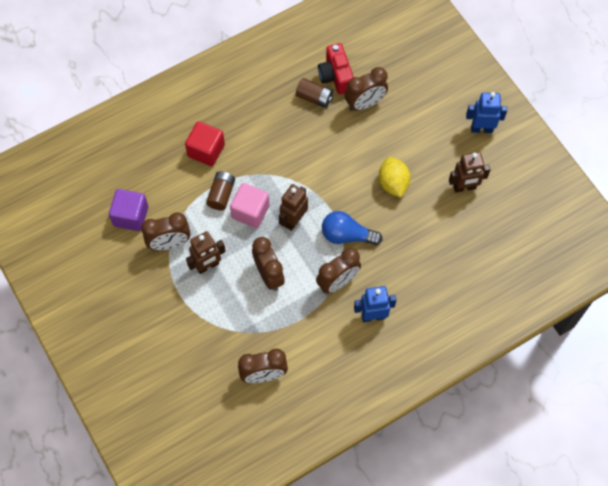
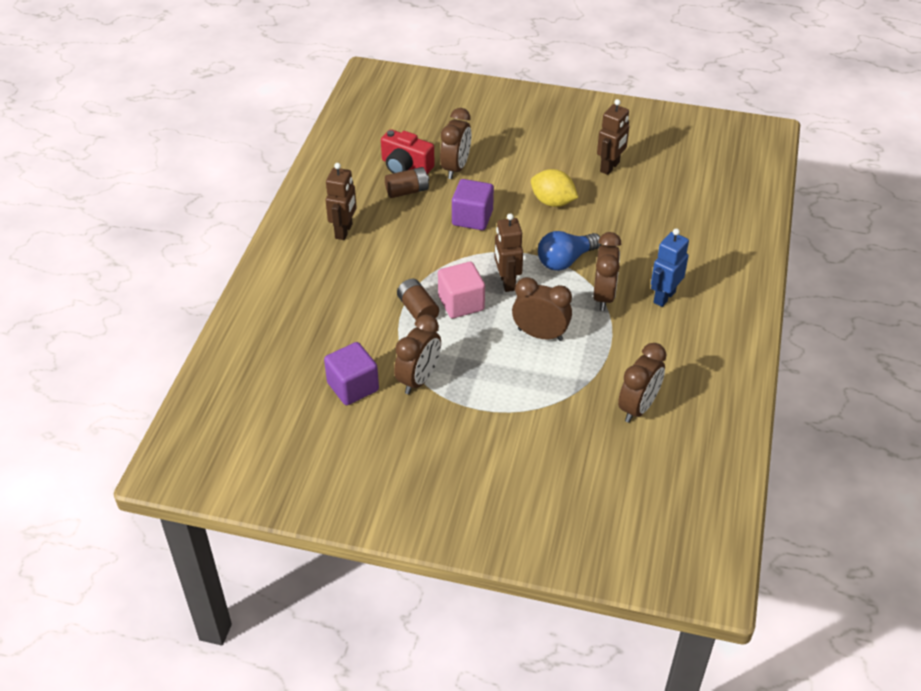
camera: 45 degrees left, 20 degrees down
red cube [185,121,225,166] -> none
brown robot [186,231,226,274] -> brown robot moved to [326,163,357,240]
blue robot [466,92,507,133] -> none
none -> purple cube [452,179,494,230]

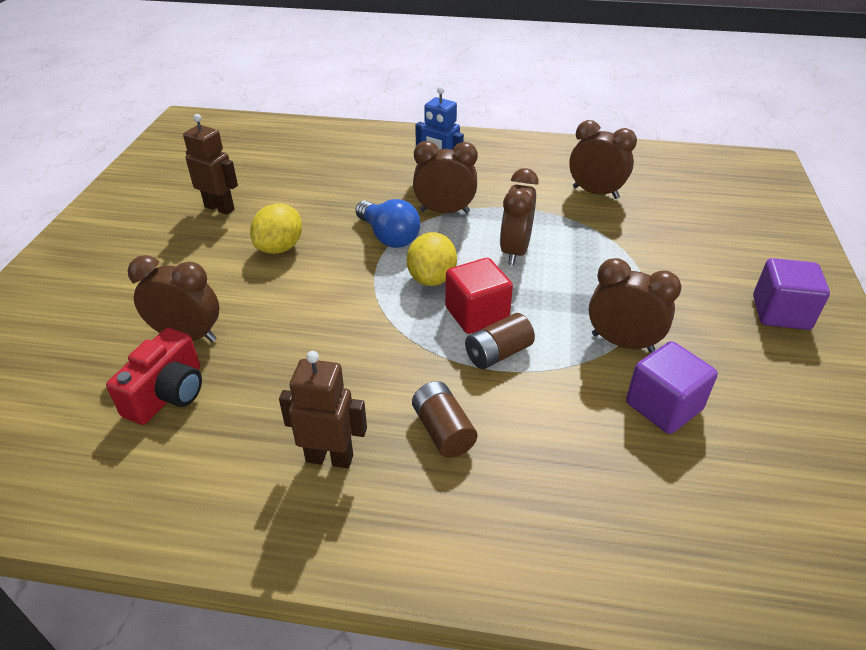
camera: 95 degrees left, 5 degrees down
brown battery [385,167,429,198] -> brown battery moved to [412,381,477,458]
pink cube [438,262,485,318] -> red cube [445,258,513,334]
purple cube [452,179,494,230] -> purple cube moved to [753,258,830,330]
brown robot [494,213,523,292] -> yellow lemon [407,232,457,286]

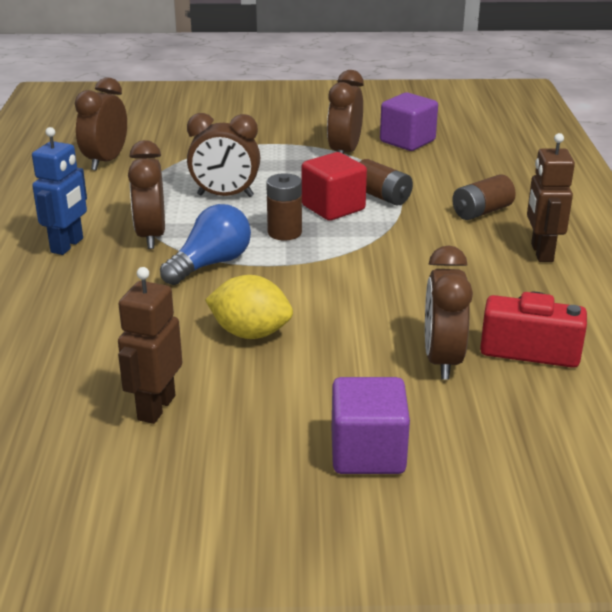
camera: 100 degrees left, 10 degrees down
yellow lemon [407,232,457,286] -> brown battery [266,173,302,240]
purple cube [753,258,830,330] -> purple cube moved to [332,377,410,474]

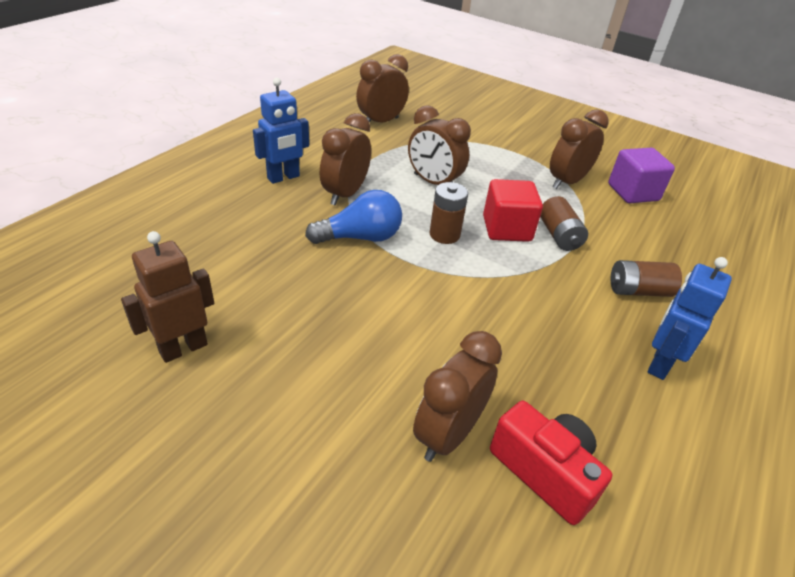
camera: 30 degrees right, 10 degrees up
yellow lemon [205,275,293,339] -> none
purple cube [332,377,410,474] -> none
brown robot [527,133,575,262] -> blue robot [648,257,732,380]

